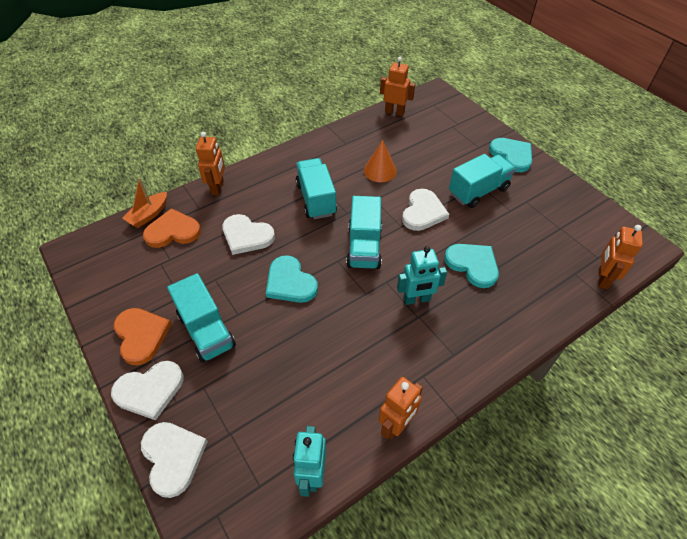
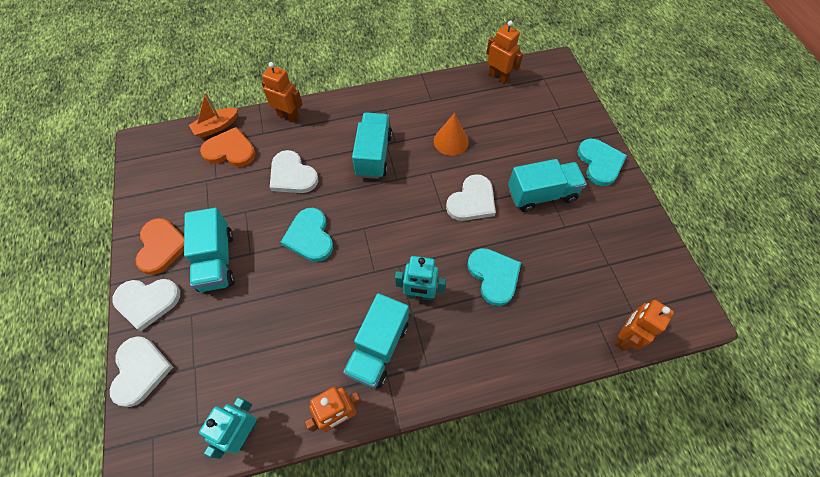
camera: 20 degrees right, 10 degrees up
orange robot [196,132,225,196] -> orange robot turned 90 degrees counterclockwise [261,62,303,122]
turquoise truck [346,196,382,269] -> turquoise truck moved to [343,293,409,388]

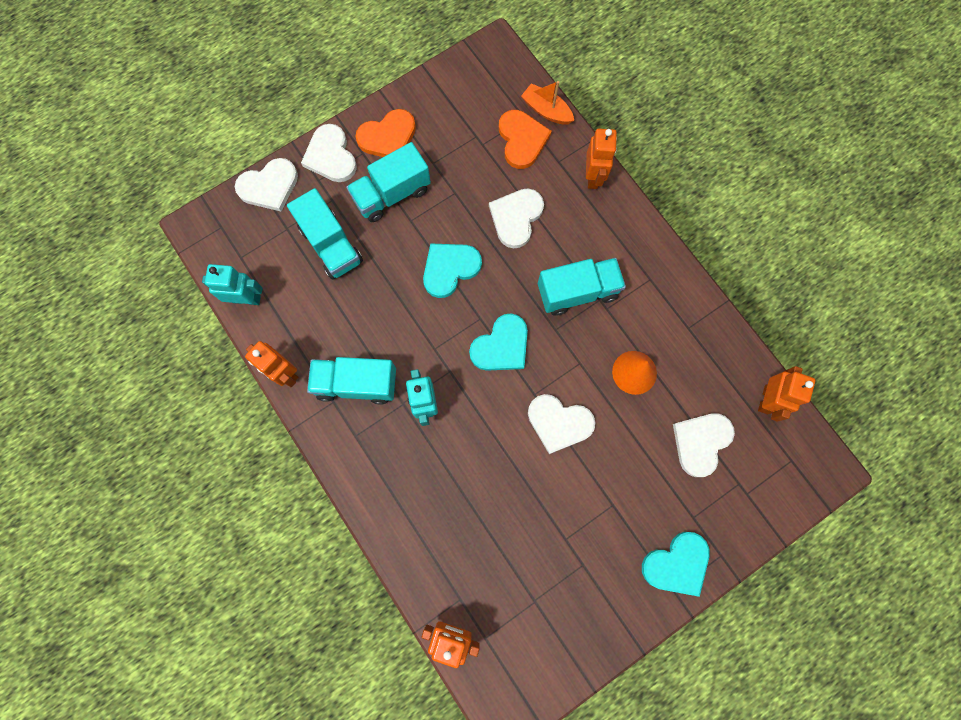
camera: 70 degrees right, 15 degrees up
turquoise heart [467,248,521,306] -> turquoise heart moved to [469,313,528,371]
turquoise truck [508,159,587,212] -> turquoise truck moved to [287,188,363,279]
none -> white heart [673,413,735,477]

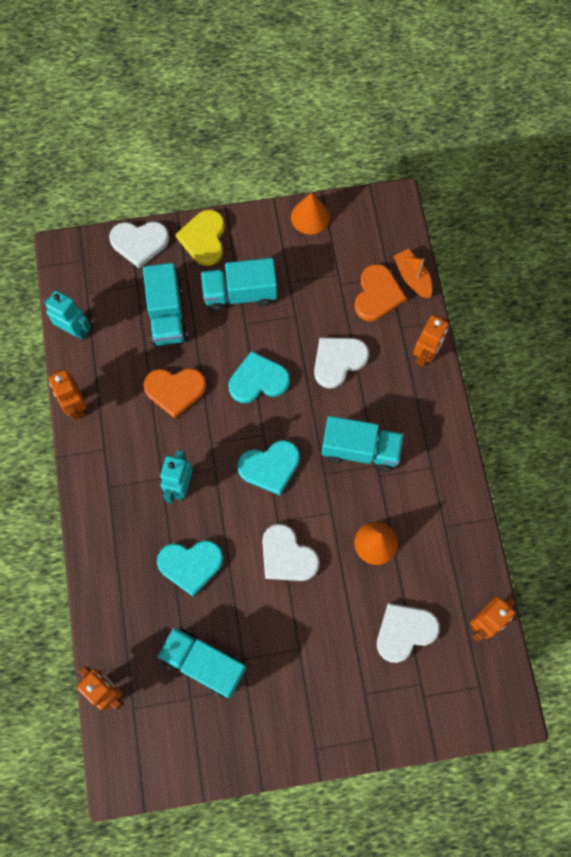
camera: 25 degrees right, 5 degrees down
white heart [301,124,357,182] -> yellow heart [175,210,225,266]
turquoise truck [307,357,396,405] -> turquoise truck moved to [157,627,246,698]
orange heart [355,109,416,157] -> orange heart moved to [143,368,206,419]
turquoise heart [642,532,710,597] -> turquoise heart moved to [157,540,223,597]
none -> orange cone [291,192,330,235]

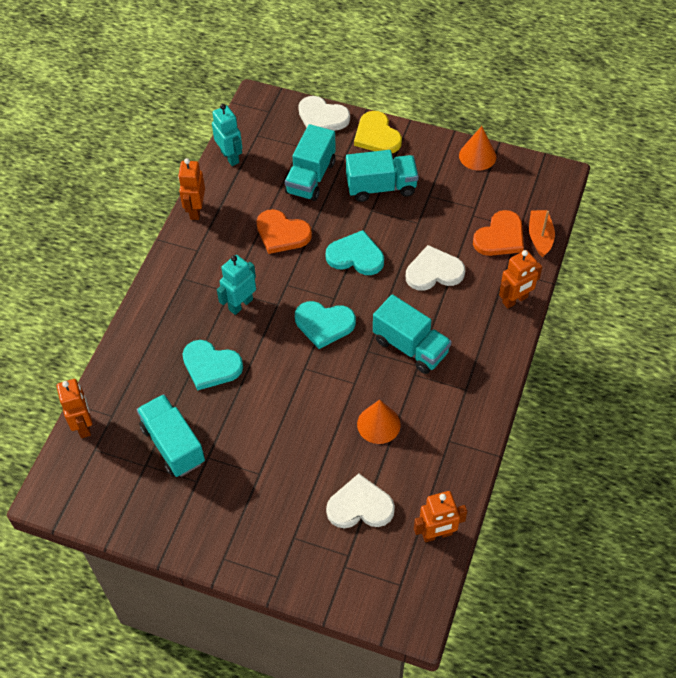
camera: 30 degrees right, 15 degrees down
yellow heart [175,210,225,266] -> yellow heart turned 60 degrees counterclockwise [354,111,402,153]
turquoise truck [201,258,277,312] -> turquoise truck turned 150 degrees clockwise [346,150,419,202]
white heart [262,524,320,581] -> none

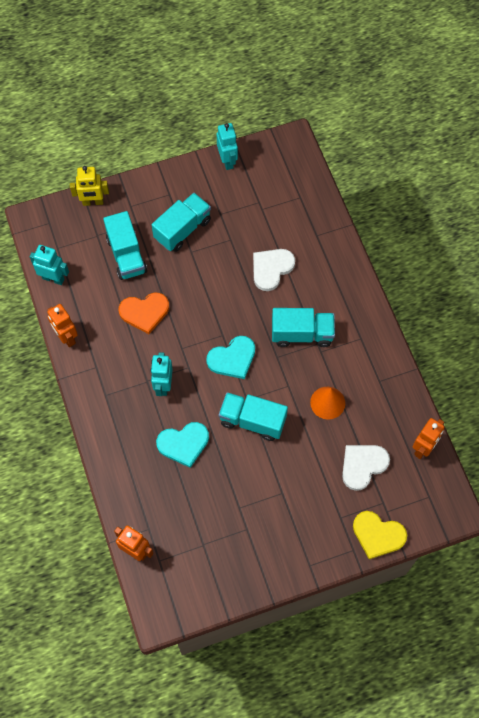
camera: 40 degrees left, 10 degrees up
turquoise truck [137,394,205,477] -> turquoise truck moved to [219,392,288,441]
white heart [298,96,350,131] -> yellow robot [70,166,109,206]
turquoise heart [326,230,384,275] -> none
yellow heart [354,111,402,153] -> yellow heart moved to [353,511,407,559]
orange cone [459,126,496,170] -> turquoise robot [217,123,238,170]
orange heart [473,210,524,256] -> none
orange robot [499,250,542,308] -> none
orange boat [529,210,555,257] -> none

